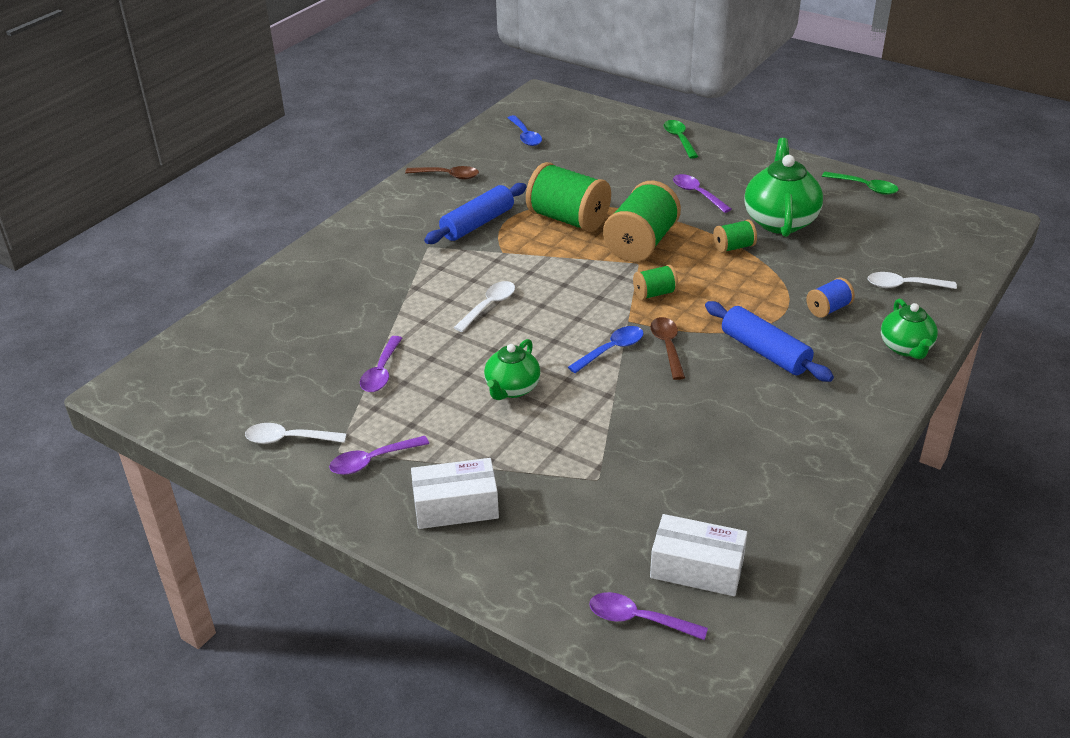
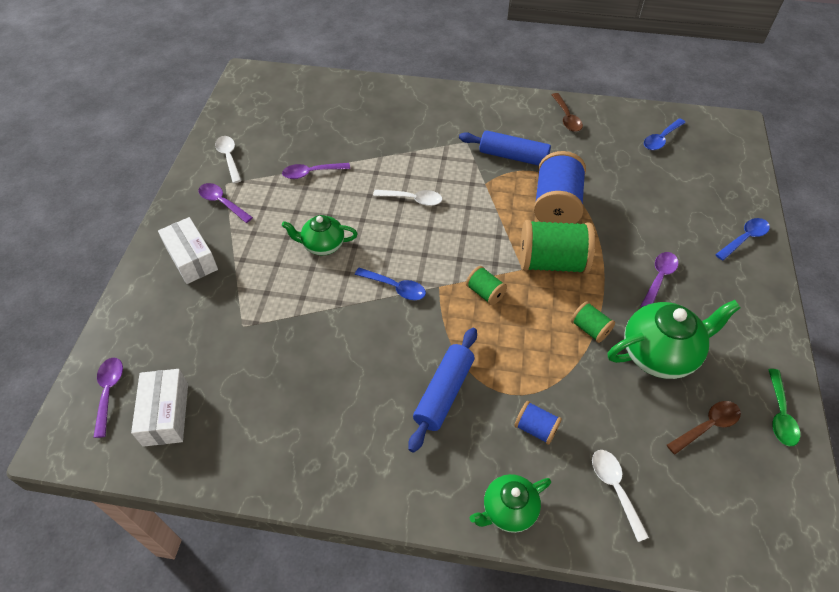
camera: 65 degrees right, 15 degrees up
green spool [526,162,611,232] -> blue spool [534,151,586,224]
brown spoon [650,317,685,380] -> brown spoon moved to [667,401,741,455]
green spoon [664,120,698,159] -> blue spoon [715,218,770,261]

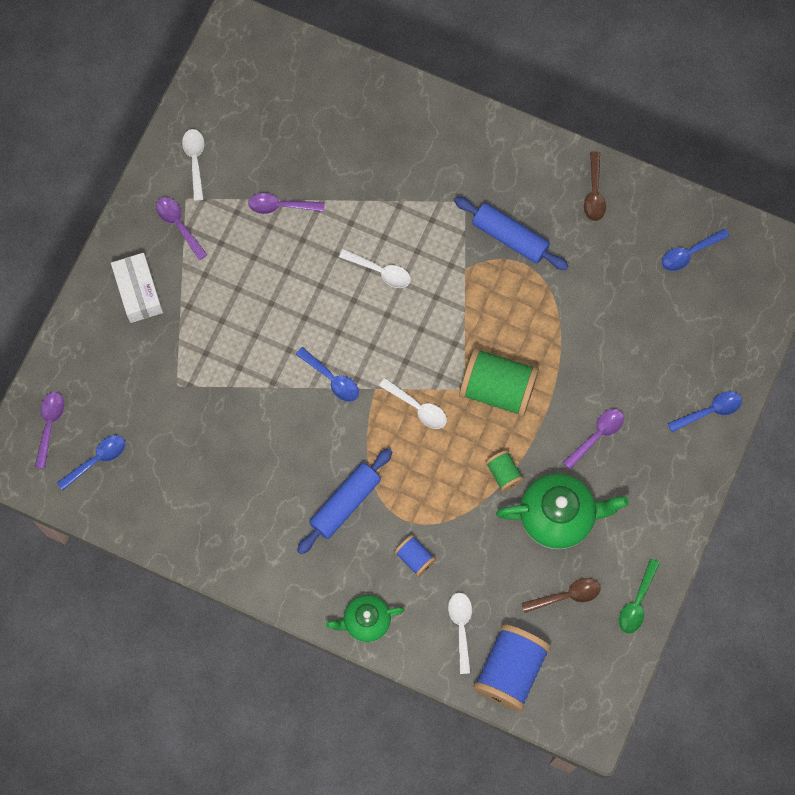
camera: 15 degrees right, 20 degrees up
white box [131,369,188,447] -> blue spoon [57,435,125,490]
green teapot [282,215,358,255] -> none
green spool [466,266,507,305] -> white spoon [379,378,447,429]
blue spool [534,151,586,224] -> blue spool moved to [473,624,551,711]

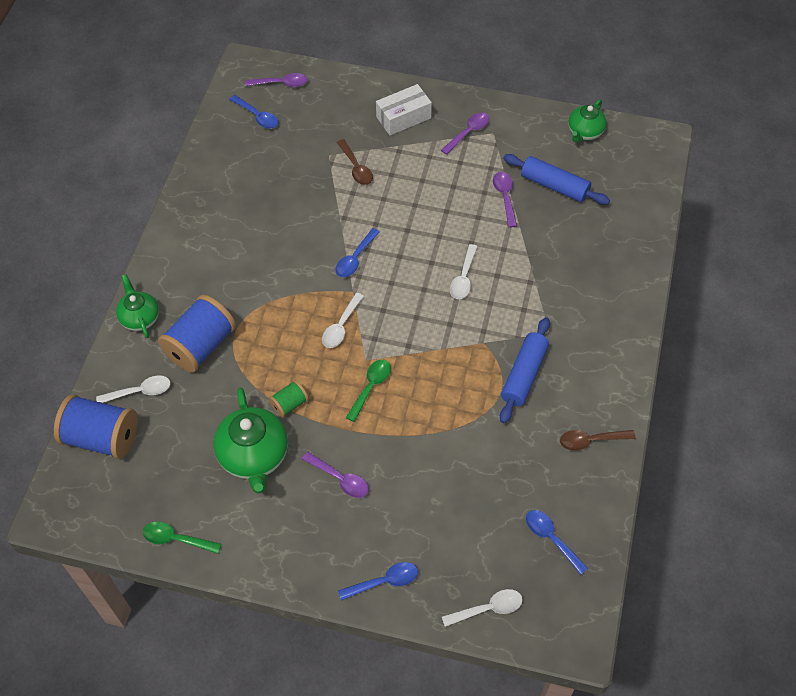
camera: 80 degrees right, 15 degrees down
white spoon [182,129,204,201] -> white spoon moved to [442,589,523,627]
blue rolling pin [297,448,392,554] -> blue rolling pin moved to [503,154,610,205]
blue spool [394,535,436,577] -> blue spool [158,295,236,372], size x2.02
green spool [459,348,539,417] -> green spoon [346,359,391,422]
brown spoon [522,578,601,613] -> brown spoon moved to [337,139,373,185]
blue spoon [668,391,742,432] -> blue spoon turned 75 degrees counterclockwise [338,562,418,601]
none -> green teapot [568,99,606,143]

